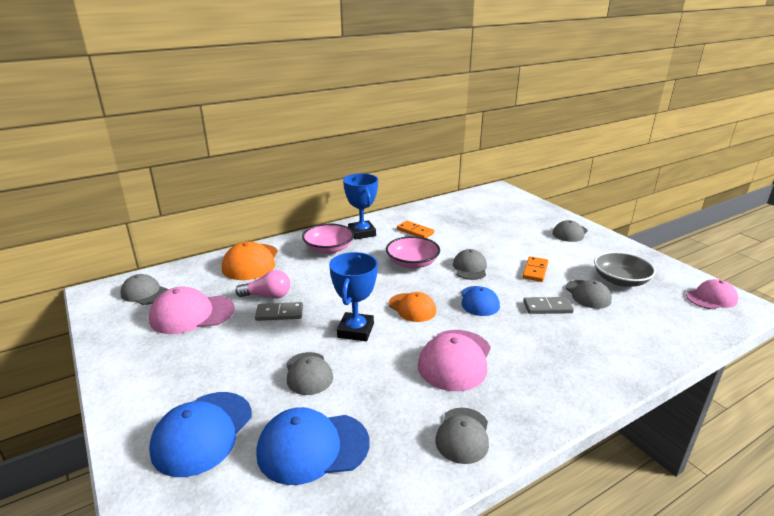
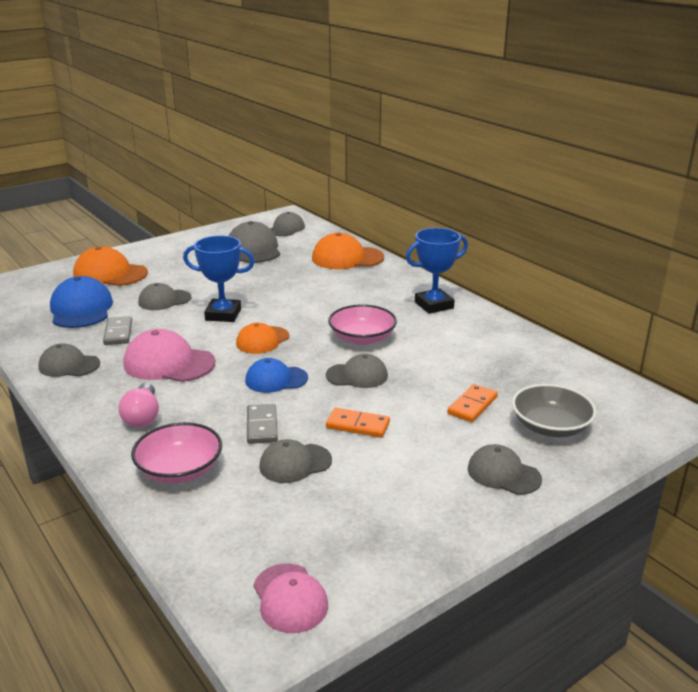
camera: 85 degrees right, 0 degrees up
pink cap [149,286,235,334] -> grey cap [229,221,280,263]
blue cap [149,392,252,477] -> orange cap [73,246,148,286]
pink light bulb [235,270,290,299] -> pink light bulb moved to [118,383,159,428]
grey domino [255,302,303,321] -> grey domino moved to [103,316,132,345]
pink bowl [302,224,354,254] -> pink bowl moved to [131,422,222,483]
orange domino [397,221,434,238] -> orange domino moved to [447,384,498,422]
grey bowl [594,252,656,287] -> grey bowl moved to [512,384,597,437]

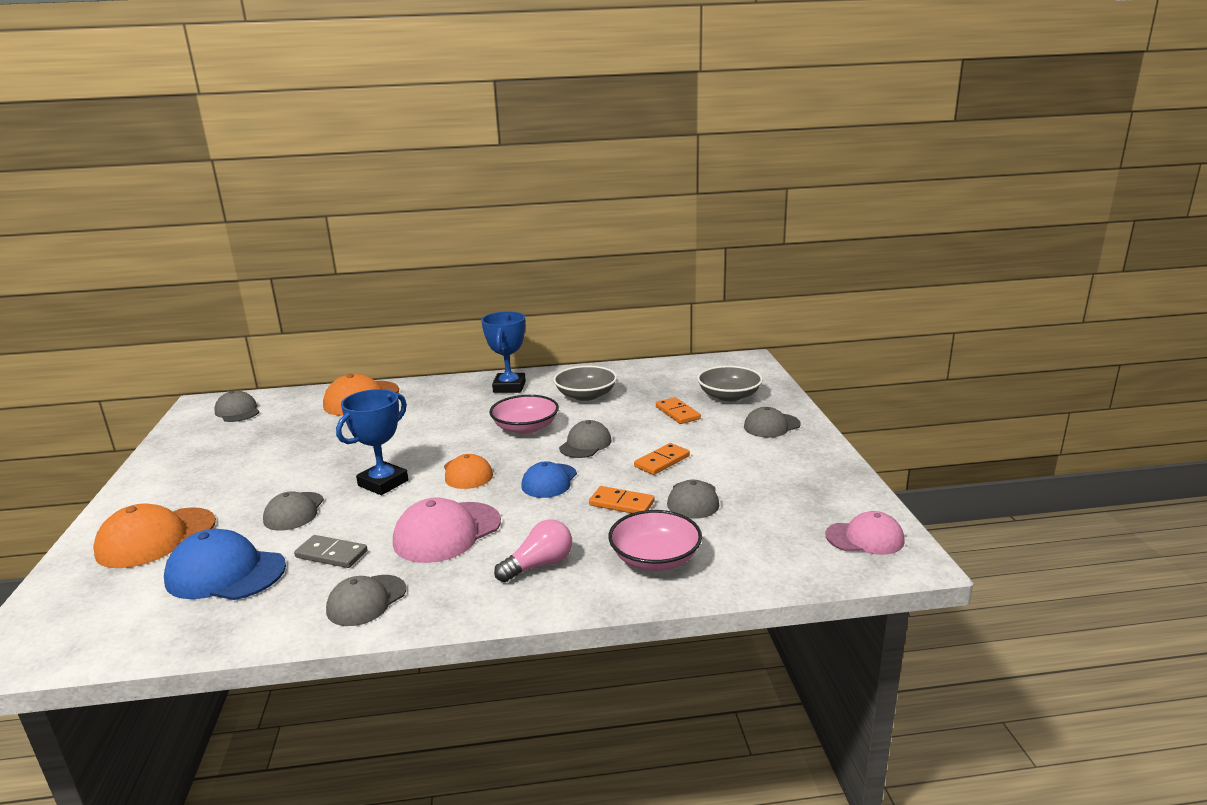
camera: 60 degrees left, 5 degrees down
pink light bulb [118,383,159,428] -> pink light bulb turned 60 degrees counterclockwise [494,519,572,582]
grey cap [229,221,280,263] -> none
grey domino [247,404,278,444] -> orange domino [589,486,655,513]
none -> grey bowl [553,366,617,401]

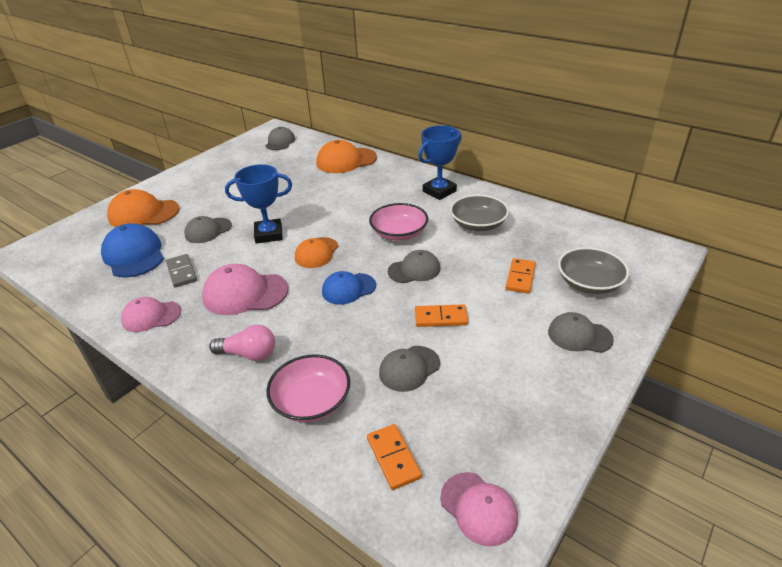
camera: 45 degrees right, 15 degrees up
grey cap [326,575,406,626] -> pink cap [121,297,181,332]
orange domino [589,486,655,513] -> orange domino moved to [367,424,422,490]

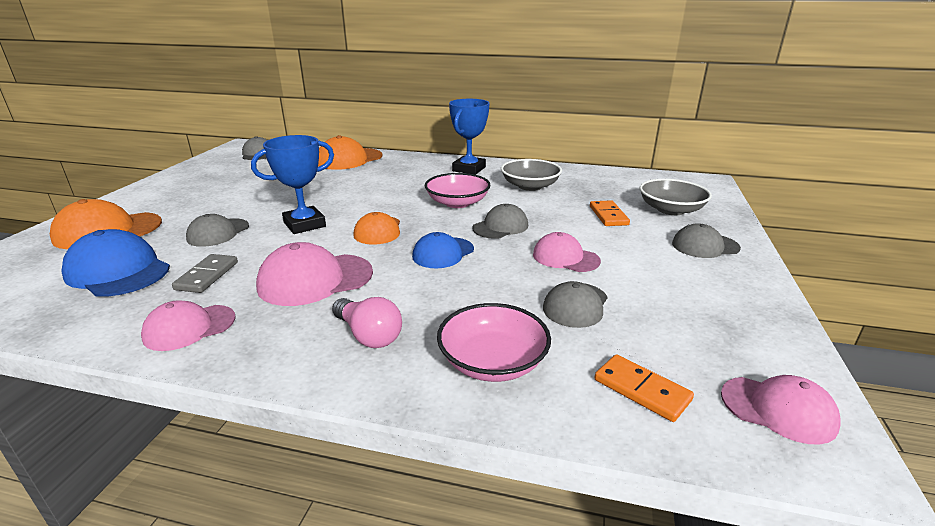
camera: 25 degrees left, 10 degrees down
grey domino [166,254,197,288] -> grey domino turned 60 degrees clockwise [172,254,238,293]
pink light bulb [209,325,275,361] -> pink light bulb turned 60 degrees clockwise [332,297,402,348]
orange domino [415,304,468,327] -> pink cap [533,232,601,272]

